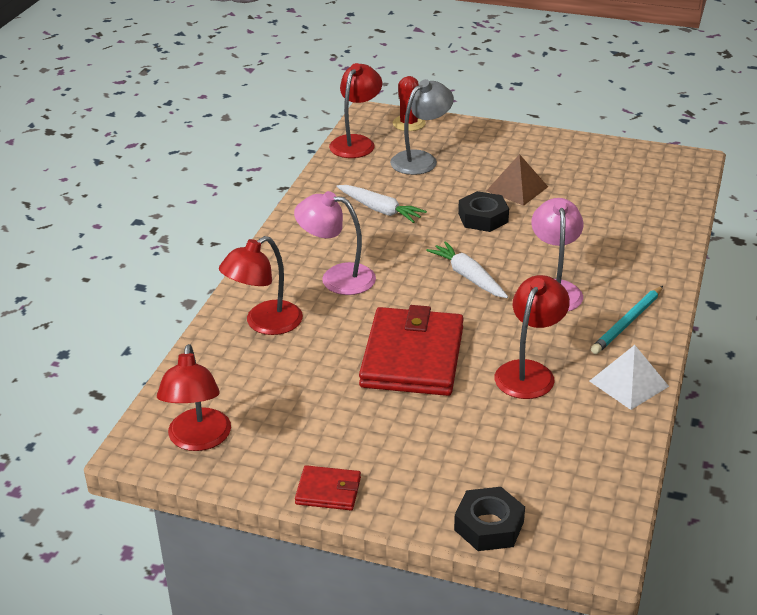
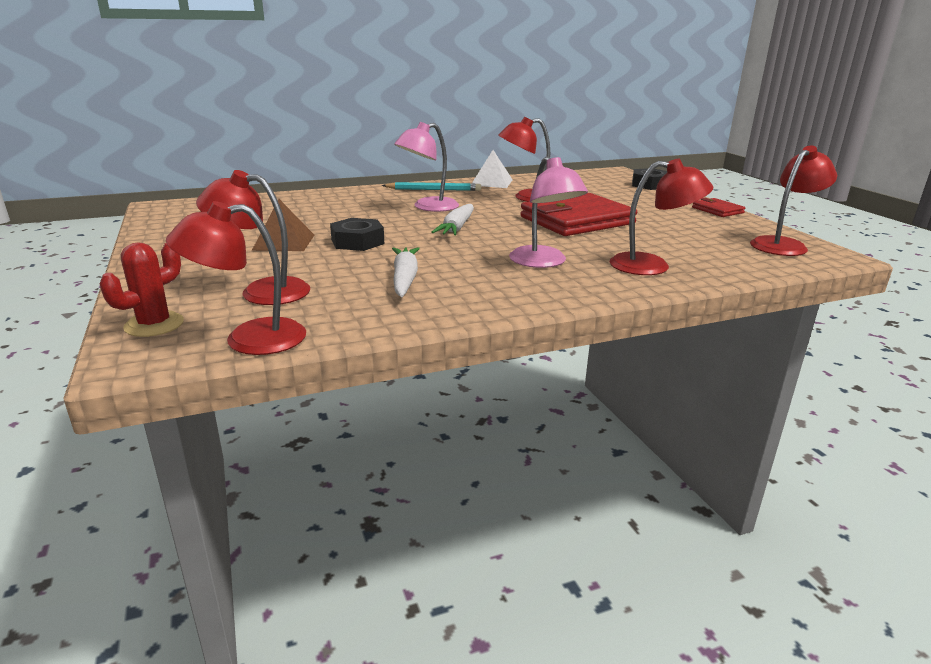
camera: 130 degrees left, 10 degrees down
grey lamp [390,79,454,175] -> red lamp [196,170,310,305]

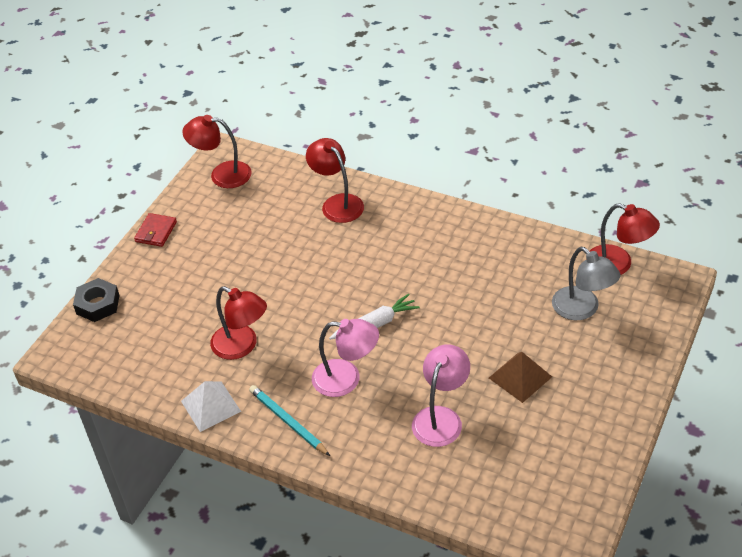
camera: 130 degrees left, 20 degrees up
red cactus [100,242,184,337] -> none
red lamp [196,170,310,305] -> grey lamp [552,247,621,320]
black nut [330,218,384,251] -> none
white carrot [392,247,420,297] -> none
pink lamp [509,156,588,268] -> pink lamp moved to [412,344,470,447]
red wallet [520,193,637,236] -> none

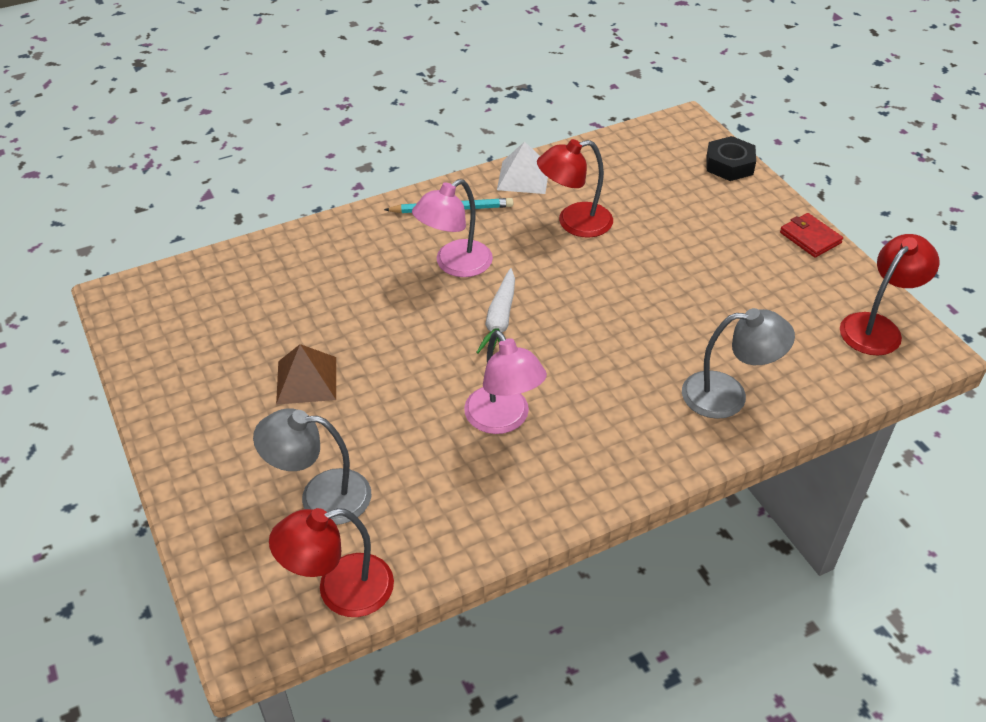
camera: 125 degrees right, 0 degrees up
red lamp [306,138,364,223] -> grey lamp [682,308,795,419]
pink lamp [412,344,470,447] -> pink lamp moved to [464,330,547,434]

